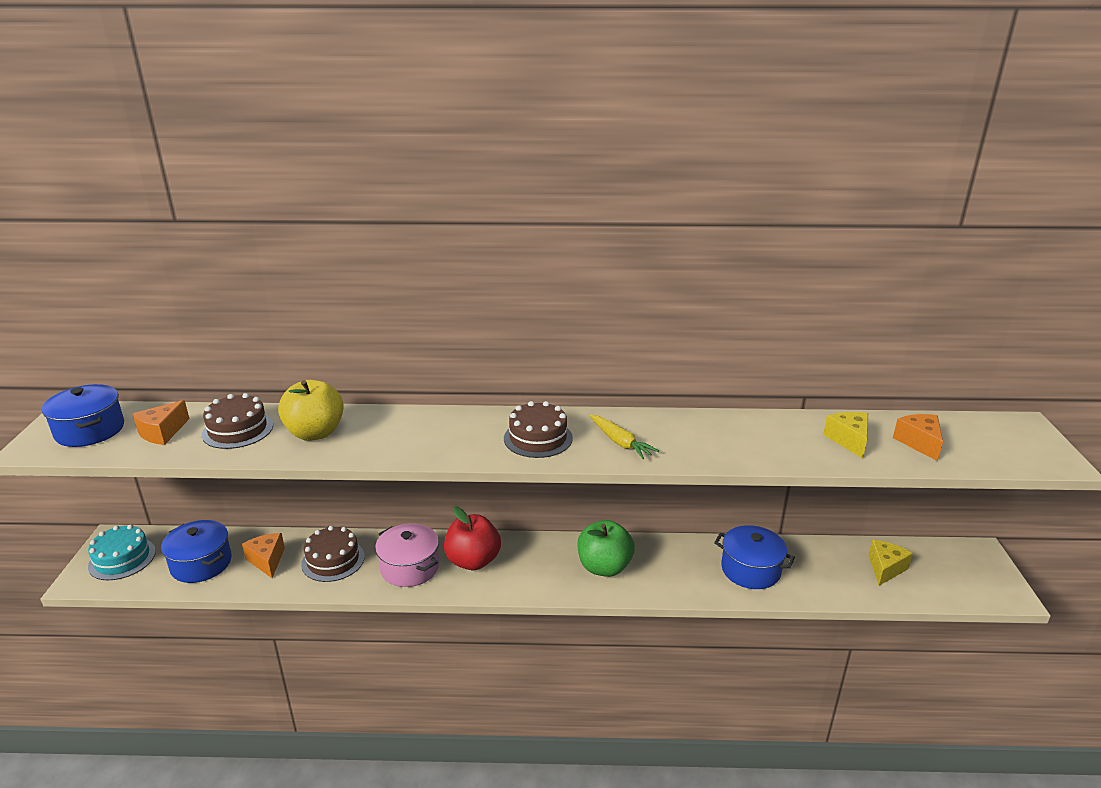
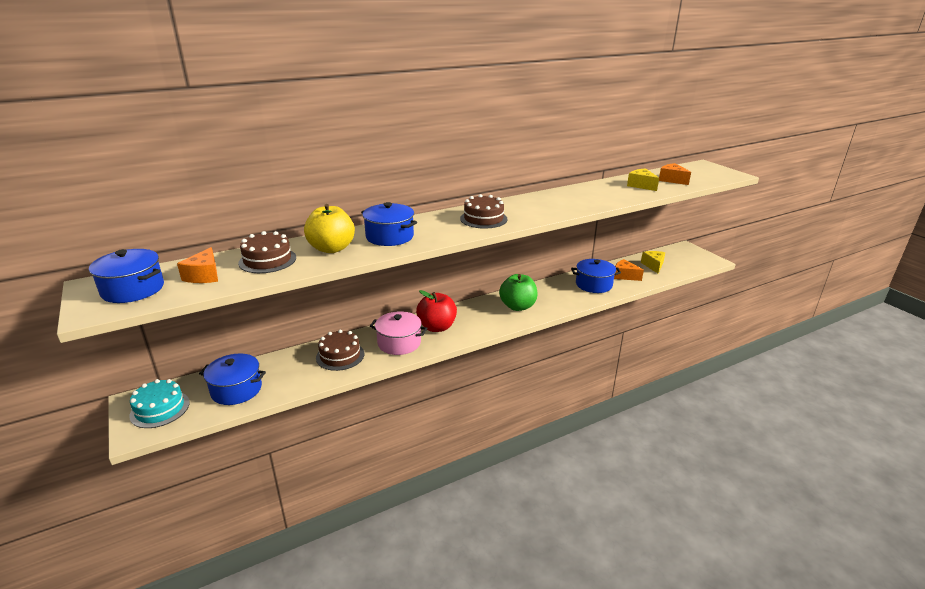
camera: 30 degrees left, 0 degrees up
orange cheese [242,533,285,578] -> orange cheese moved to [614,259,644,281]
yellow carrot [590,415,659,459] -> none
none -> blue pot [361,202,417,246]

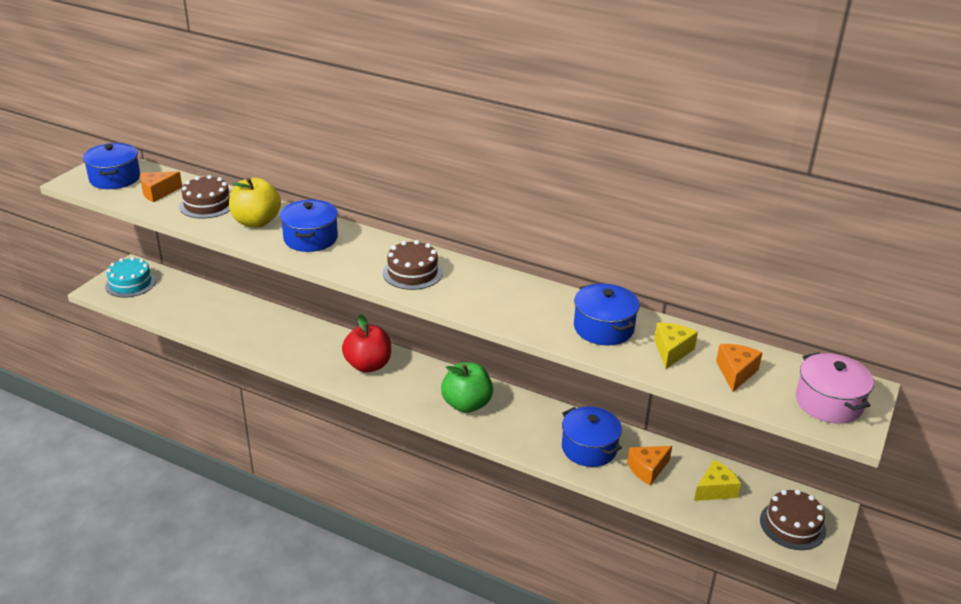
camera: 55 degrees right, 5 degrees up
blue pot [199,353,266,405] -> blue pot moved to [574,284,640,345]
brown cake [316,330,364,371] -> brown cake moved to [760,489,826,550]
pink pot [370,311,427,355] -> pink pot moved to [796,352,874,424]
orange cheese [614,259,644,281] -> orange cheese turned 120 degrees counterclockwise [627,446,672,486]

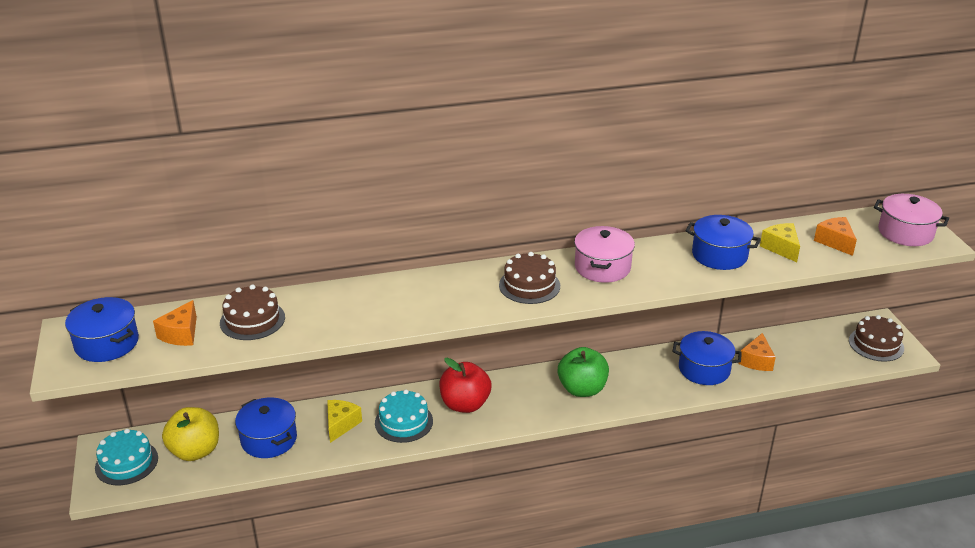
camera: 40 degrees left, 0 degrees up
yellow apple [229,177,281,228] -> yellow apple moved to [162,407,219,461]
blue pot [280,200,338,252] -> blue pot moved to [235,398,297,458]
yellow cheese [694,460,741,501] -> yellow cheese moved to [327,400,362,443]
none -> turquoise cake [375,389,433,443]
none -> pink pot [574,226,635,283]

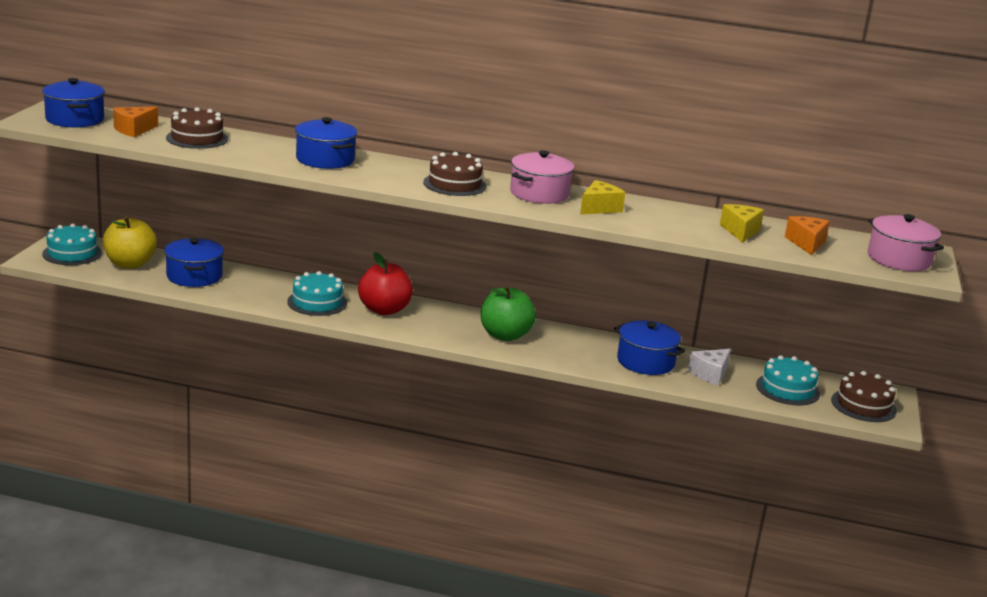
camera: 25 degrees right, 10 degrees down
yellow cheese [327,400,362,443] -> yellow cheese moved to [580,180,626,214]
blue pot [685,215,761,270] -> blue pot moved to [295,117,357,169]
orange cheese [738,333,776,371] -> white cheese [688,349,731,386]
none -> turquoise cake [756,355,820,405]

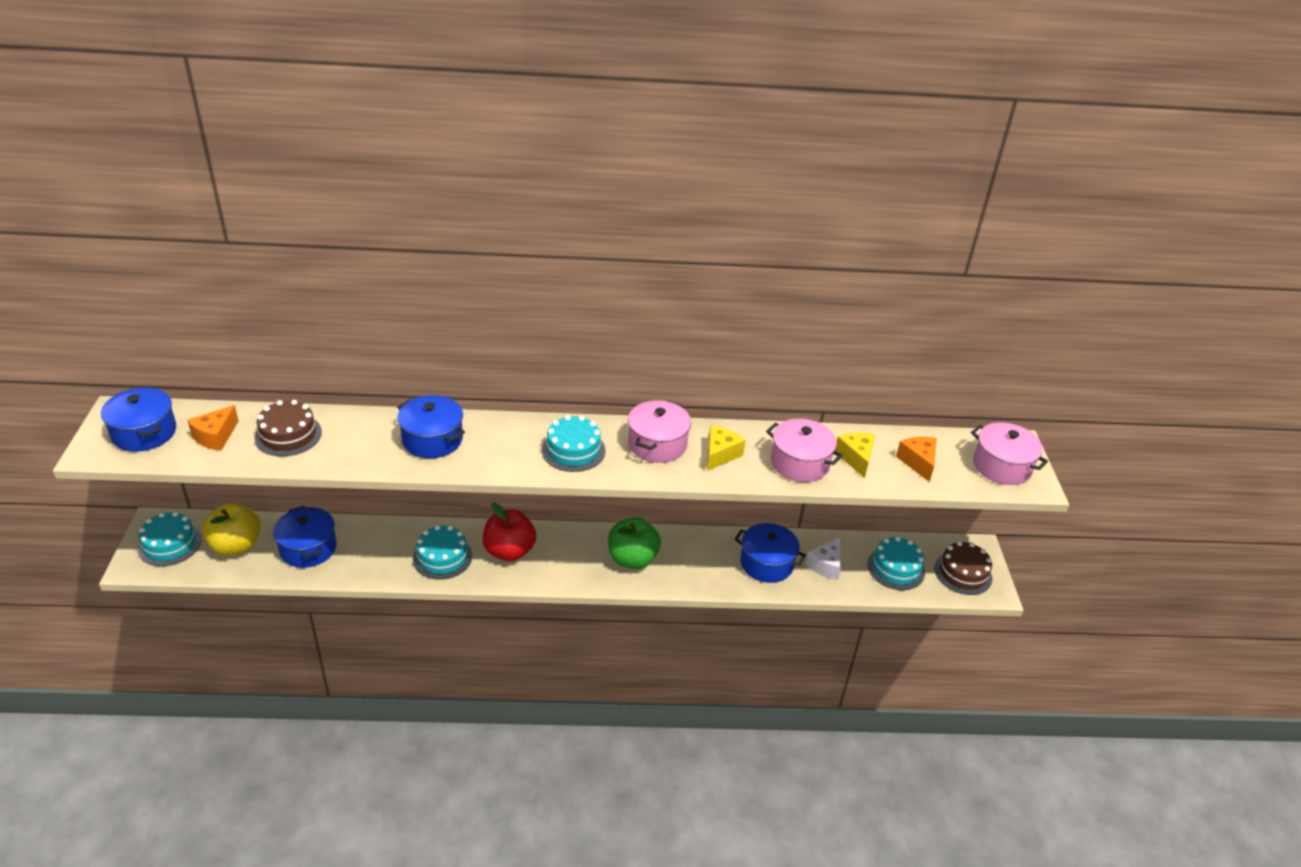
camera: 15 degrees left, 15 degrees up
brown cake [423,152,487,196] -> turquoise cake [542,415,606,472]
none -> pink pot [766,419,843,482]

